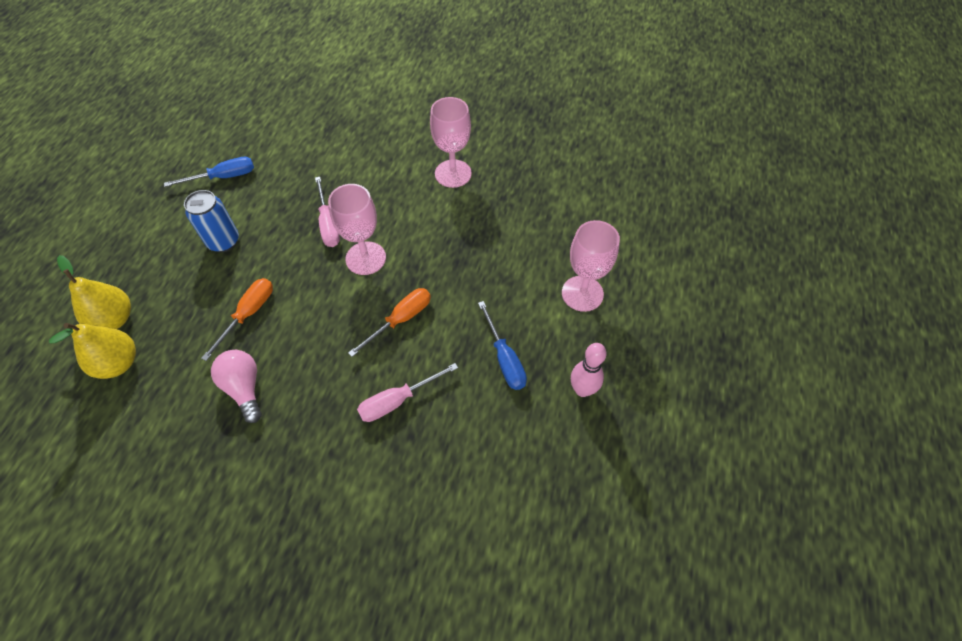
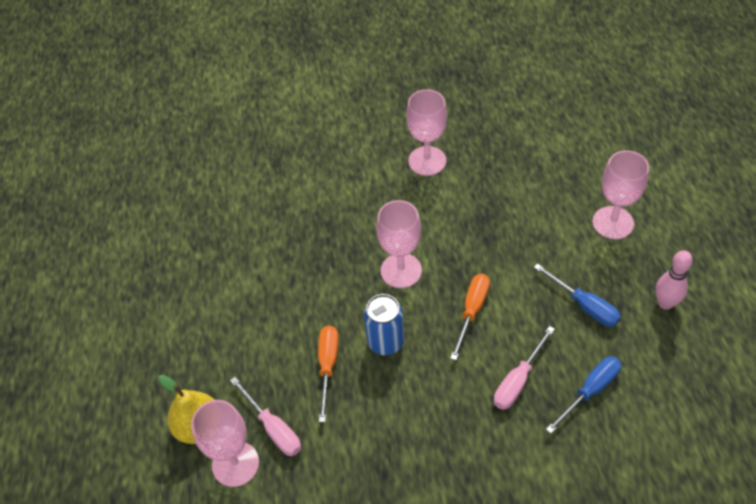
camera: 20 degrees left, 5 degrees down
yellow pear [49,323,136,379] -> pink goblet [191,400,259,487]
blue screwdriver [164,157,254,187] -> blue screwdriver moved to [546,356,621,434]
blue can [184,190,239,252] -> blue can moved to [364,294,404,355]
pink light bulb [211,350,262,423] -> none
pink screwdriver [315,177,340,247] -> pink screwdriver moved to [230,377,301,456]

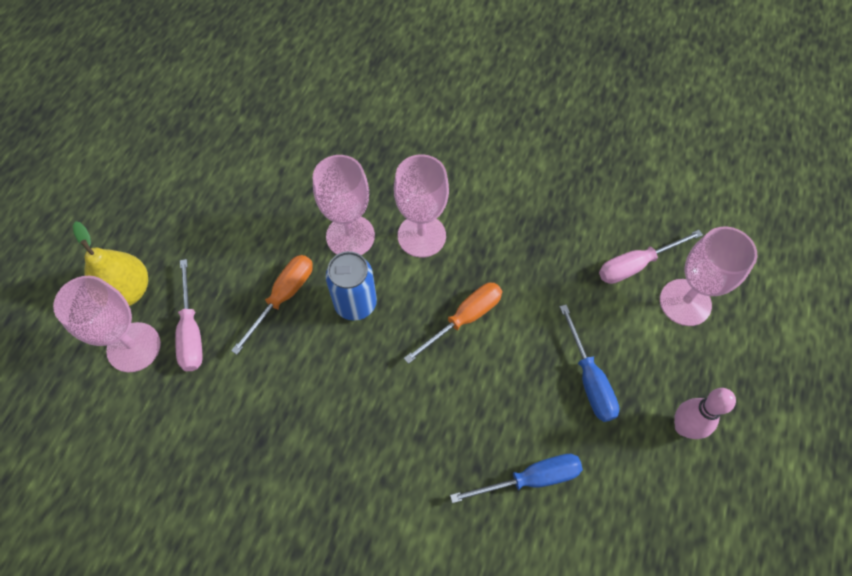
camera: 25 degrees right, 10 degrees up
pink goblet [406,89,447,176] -> pink goblet moved to [313,155,375,255]
pink screwdriver [494,326,555,410] -> pink screwdriver moved to [599,230,703,284]

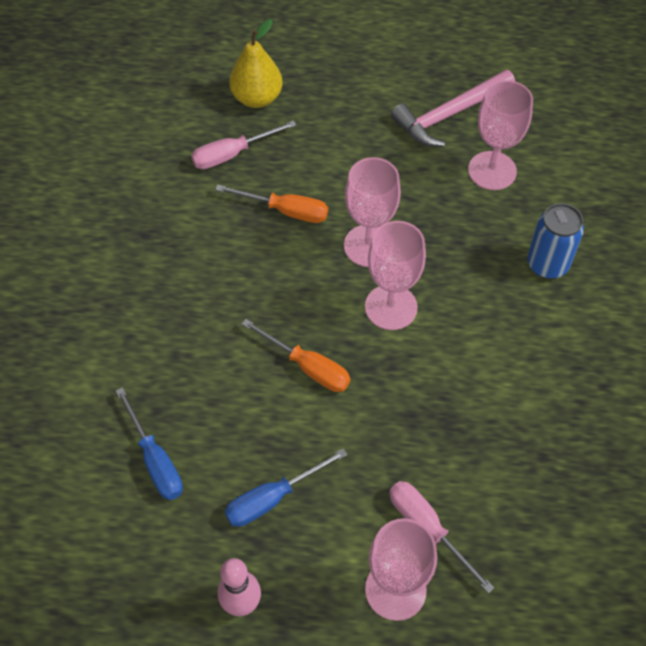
camera: 75 degrees right, 5 degrees down
pink goblet [53,276,161,372] -> pink goblet moved to [468,80,533,190]
blue can [326,251,377,321] -> blue can moved to [527,203,584,279]
none -> pink hammer [391,70,515,147]

